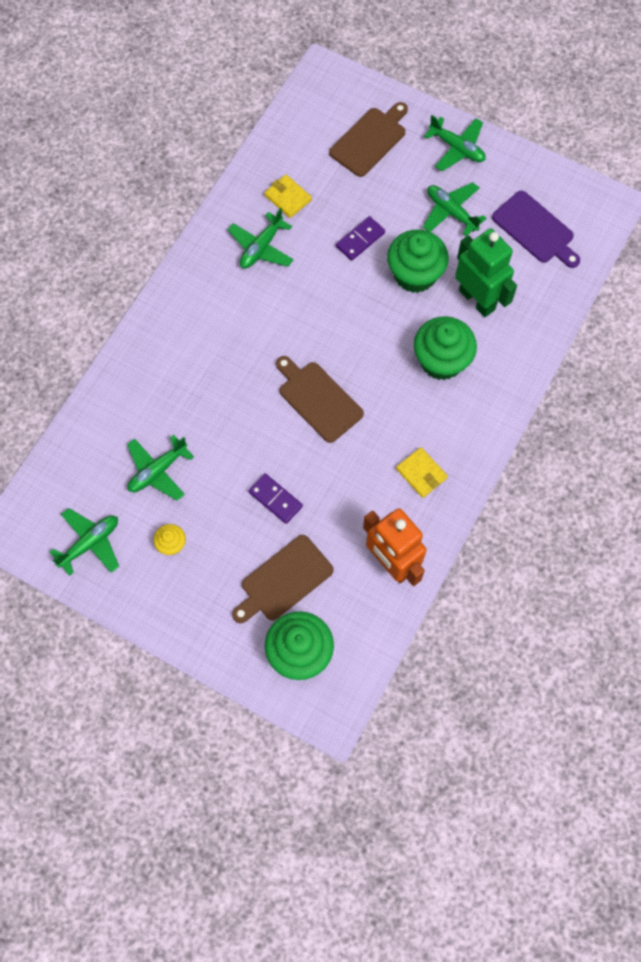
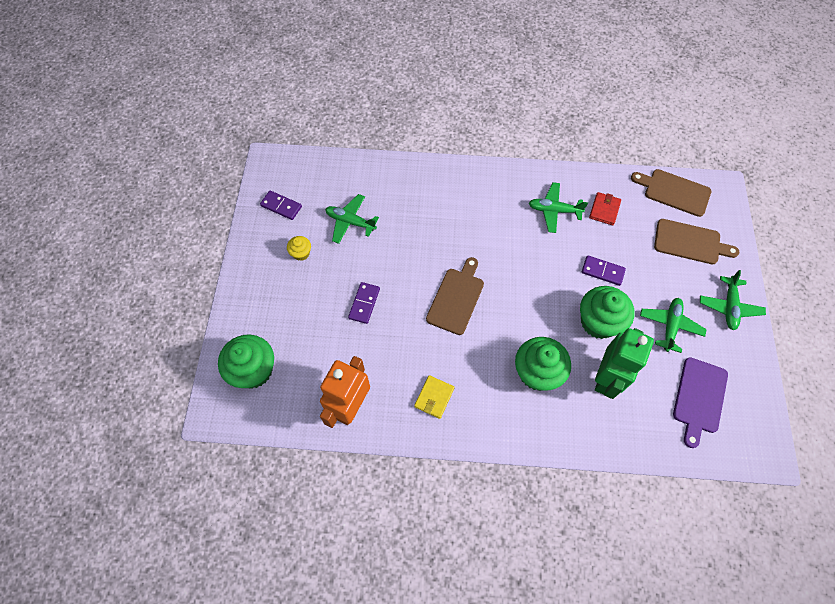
camera: 65 degrees right, 5 degrees down
green plane [50,508,119,576] -> purple domino [260,191,302,220]
brown cutting board [232,535,334,623] -> brown cutting board moved to [631,169,711,217]
yellow wallet [264,175,312,218] -> red wallet [589,192,621,225]

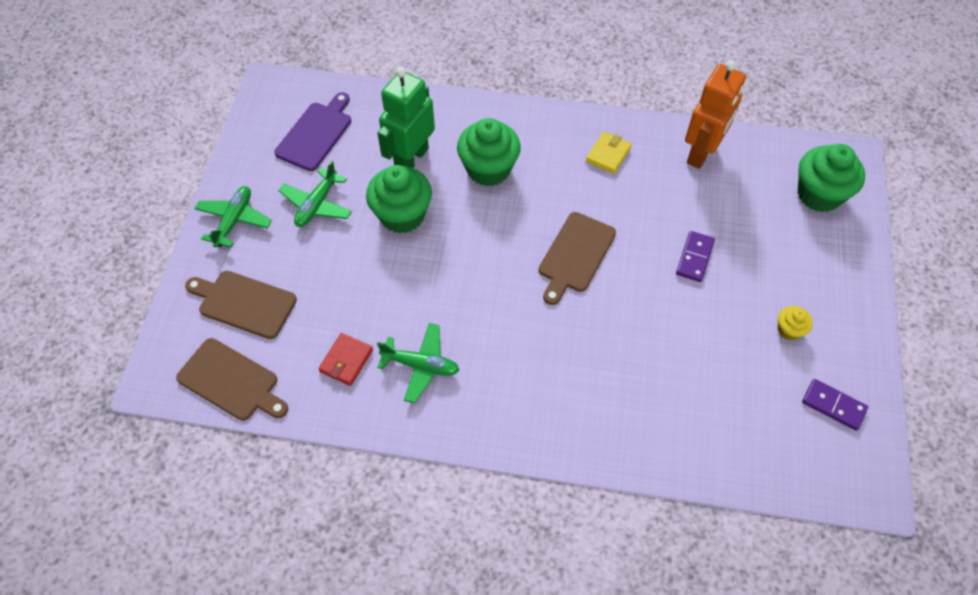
camera: 175 degrees left, 5 degrees down
green plane [325,194,379,244] -> none
purple domino [582,256,626,286] -> none

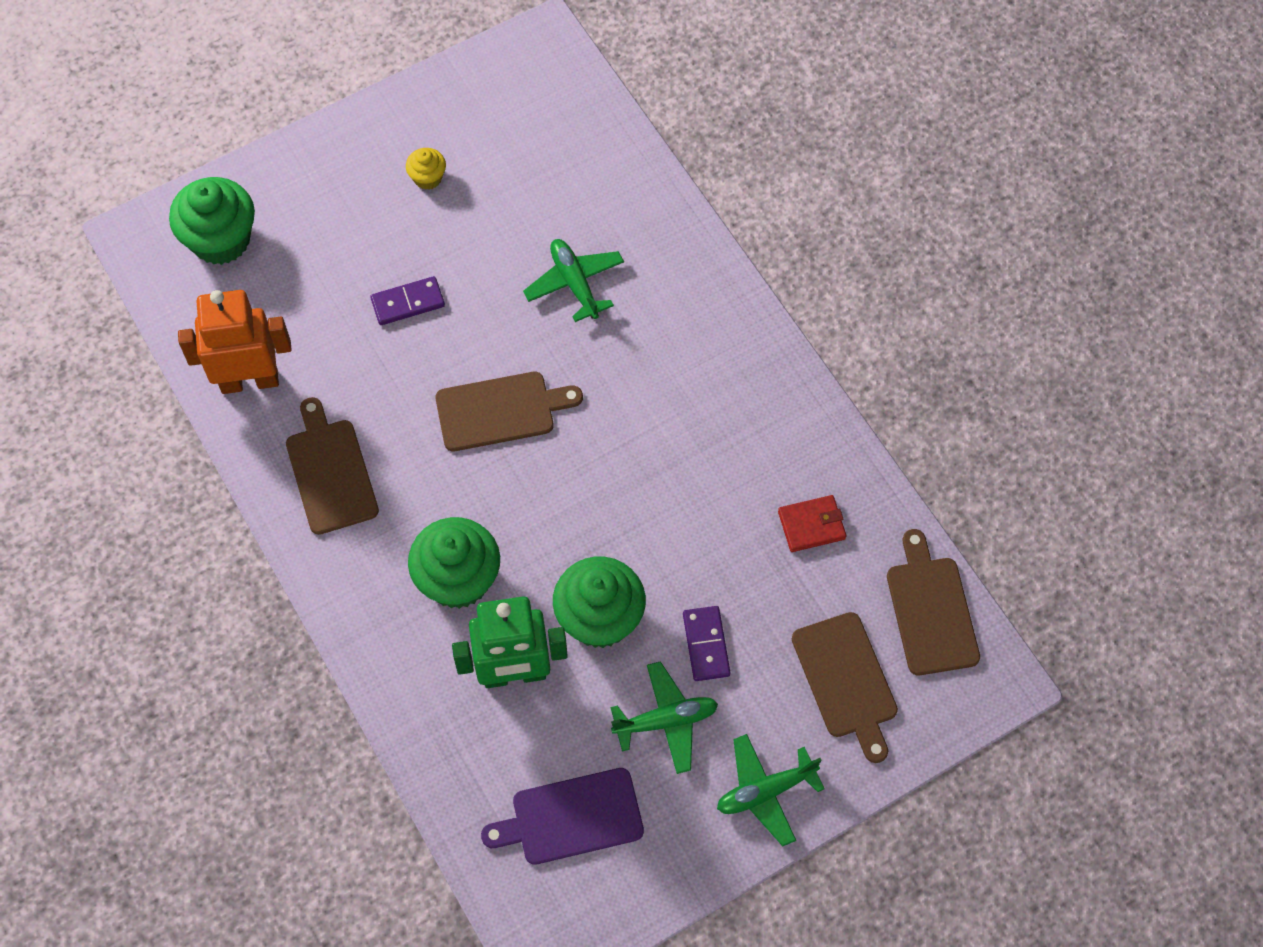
camera: 130 degrees left, 5 degrees up
green plane [377,323,459,403] -> green plane moved to [523,239,624,322]
yellow wallet [586,132,632,174] -> brown cutting board [286,397,379,535]
purple domino [802,379,868,431] -> purple domino moved to [683,606,731,681]

